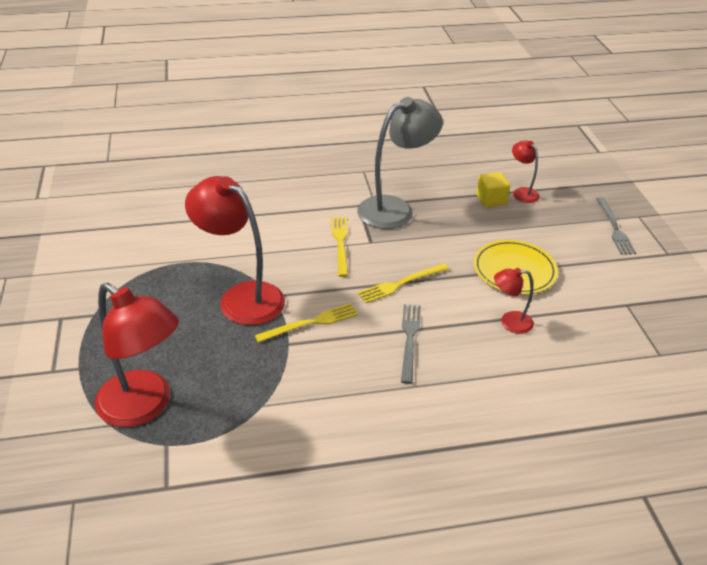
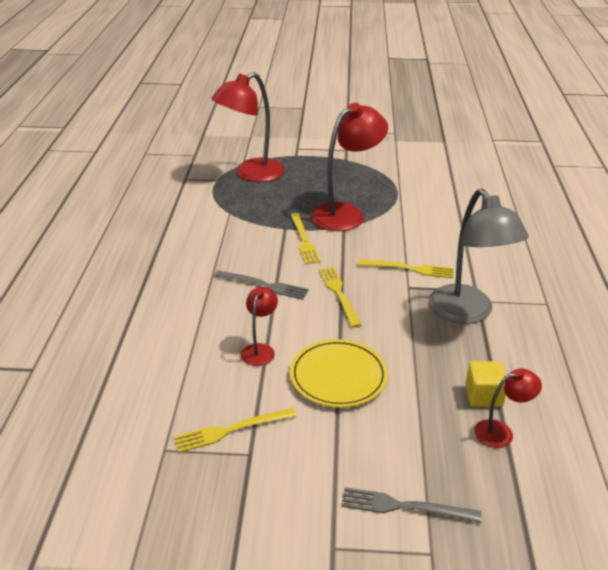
camera: 105 degrees right, 5 degrees down
none -> yellow fork [174,408,297,453]

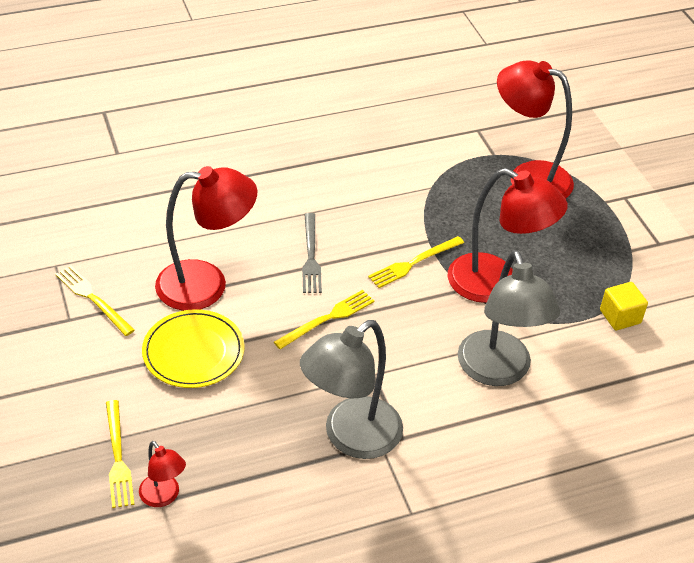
camera: 65 degrees right, 10 degrees up
red lamp [241,287,278,366] -> red lamp [155,166,257,311], size x2.03
grey fork [341,487,481,523] -> none
yellow fork [358,259,454,278] -> yellow fork moved to [106,400,135,508]
yellow cube [465,361,506,407] -> yellow cube moved to [600,282,648,330]
none -> grey lamp [458,250,560,386]

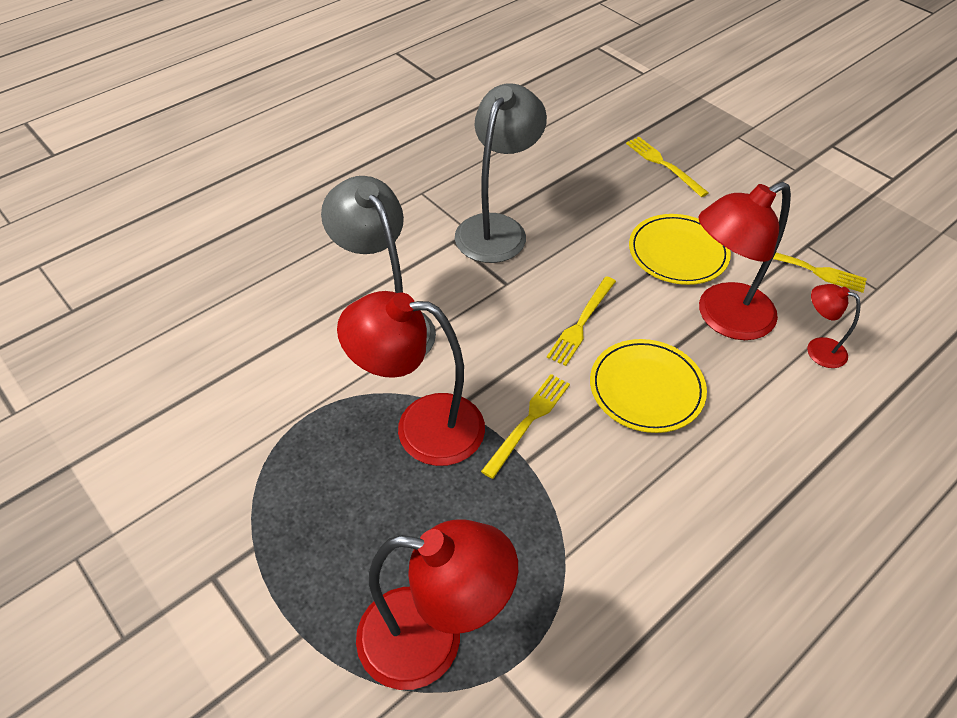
camera: 160 degrees right, 5 degrees up
red lamp [139,441,186,507] -> red lamp moved to [807,284,861,368]
grey fork [302,213,322,293] -> yellow plate [590,339,707,433]
yellow cube [600,282,648,330] -> none

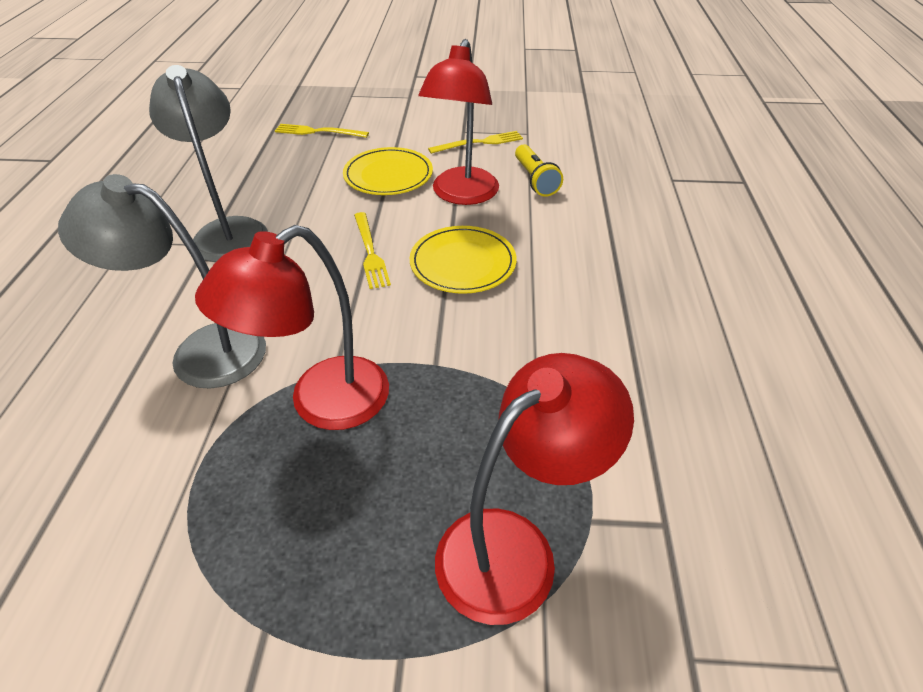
camera: 45 degrees left, 5 degrees down
yellow fork [481,374,570,479] -> none
red lamp [807,284,861,368] -> yellow flashlight [515,144,563,197]

